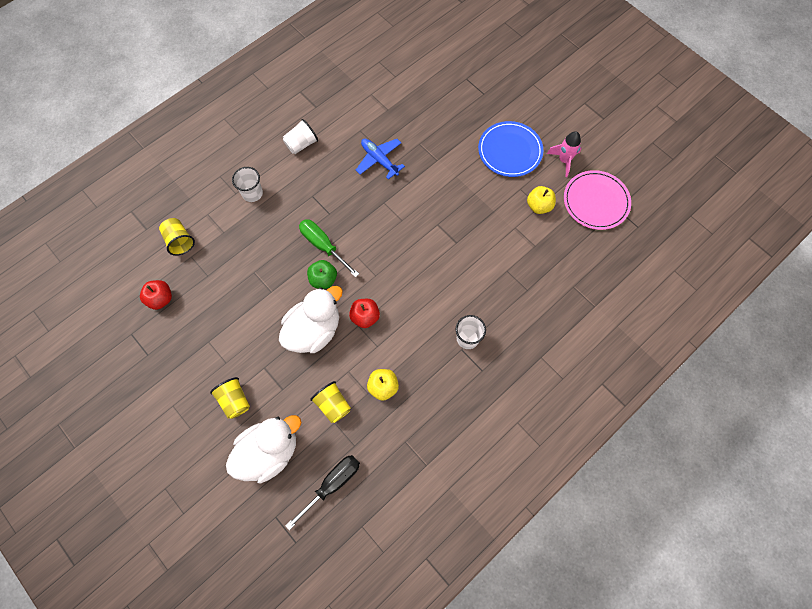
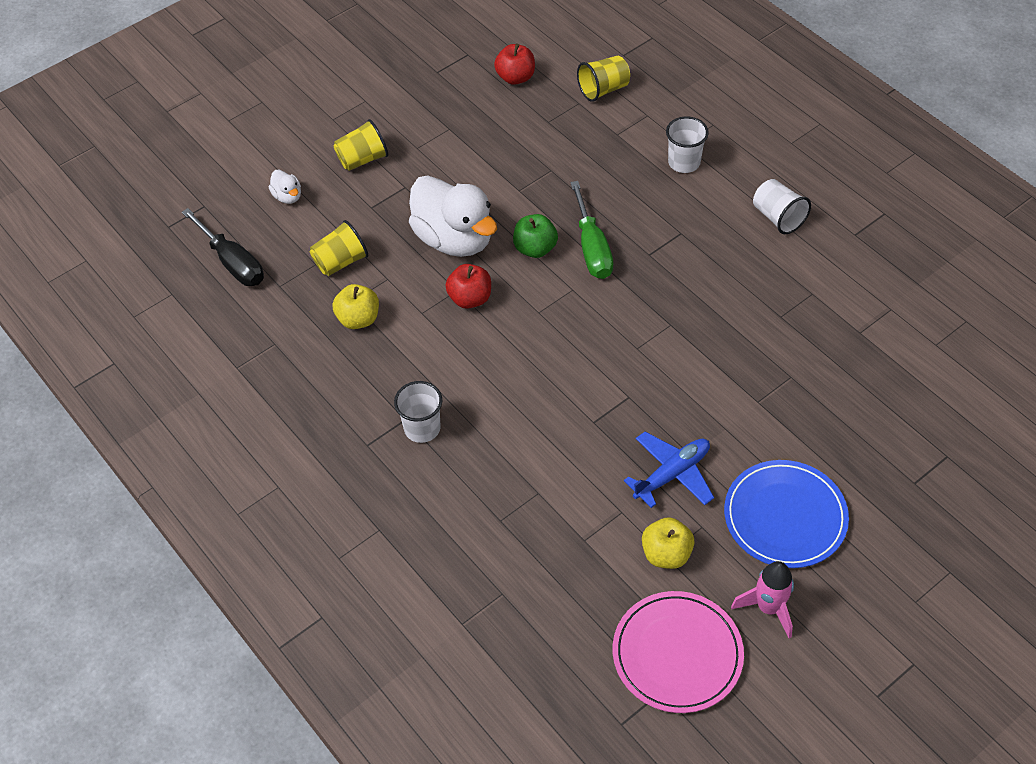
camera: 95 degrees right, 15 degrees down
white duck [226,415,302,484] -> white duck [269,170,301,204], size x0.42
green screwdriver [299,219,359,277] -> green screwdriver turned 120 degrees clockwise [570,181,613,279]
blue plane [356,139,405,180] -> blue plane moved to [624,432,714,508]

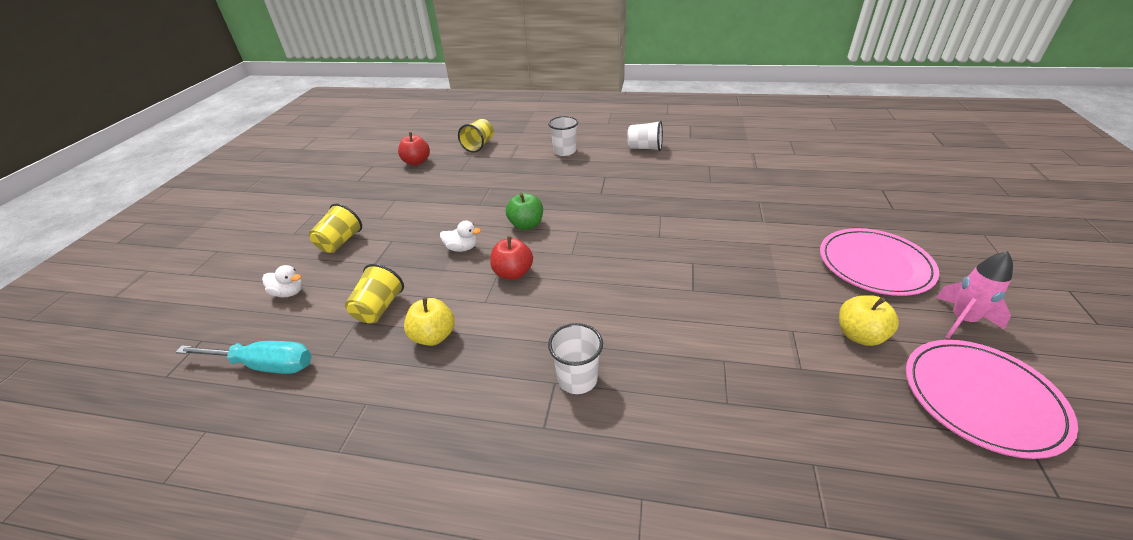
camera: 40 degrees left, 15 degrees down
black screwdriver [182,208,264,286] -> turquoise screwdriver [175,341,312,374]
white duck [409,175,497,257] -> white duck [440,221,481,252], size x0.42
green screwdriver [570,181,613,279] -> none
blue plane [624,432,714,508] -> none
blue plate [724,460,849,568] -> pink plate [820,228,939,296]

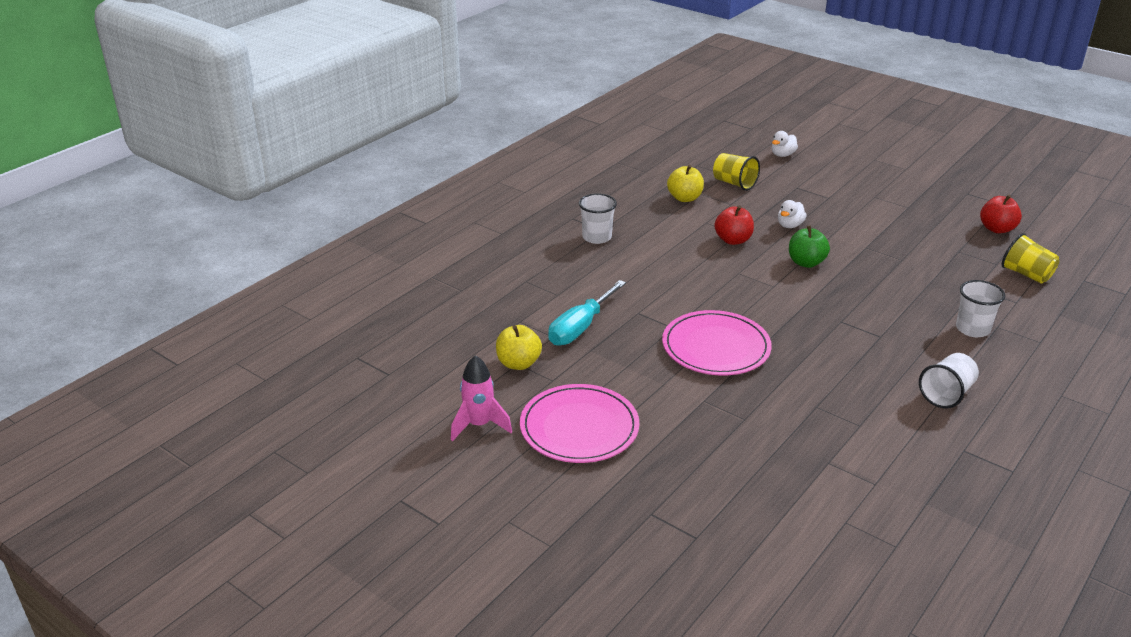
camera: 115 degrees right, 5 degrees down
turquoise screwdriver [175,341,312,374] -> turquoise screwdriver moved to [548,280,626,346]
yellow cup [309,204,362,253] -> none
pink plate [906,340,1078,459] -> pink plate moved to [662,310,772,376]

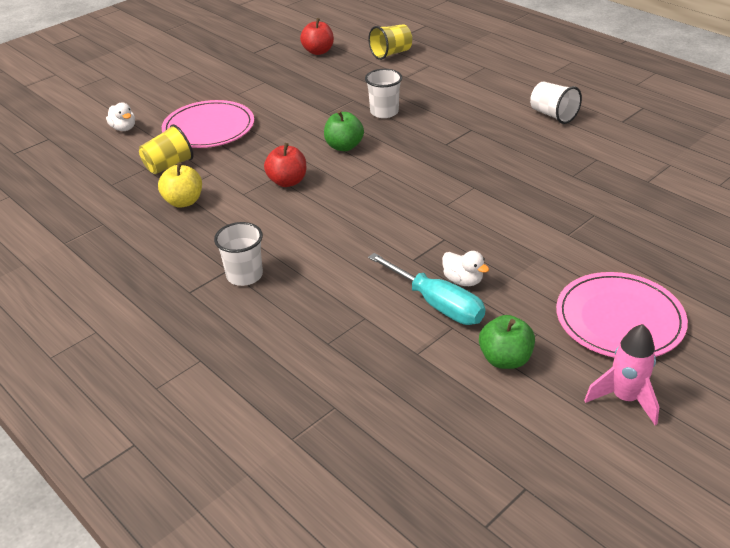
camera: 80 degrees left, 5 degrees up
yellow apple [496,325,542,370] -> green apple [479,315,535,369]
pink plate [662,310,772,376] -> pink plate moved to [162,100,254,148]
white duck [778,200,807,228] -> white duck moved to [442,251,489,286]
white cup [956,280,1005,337] -> white cup moved to [365,69,402,118]

